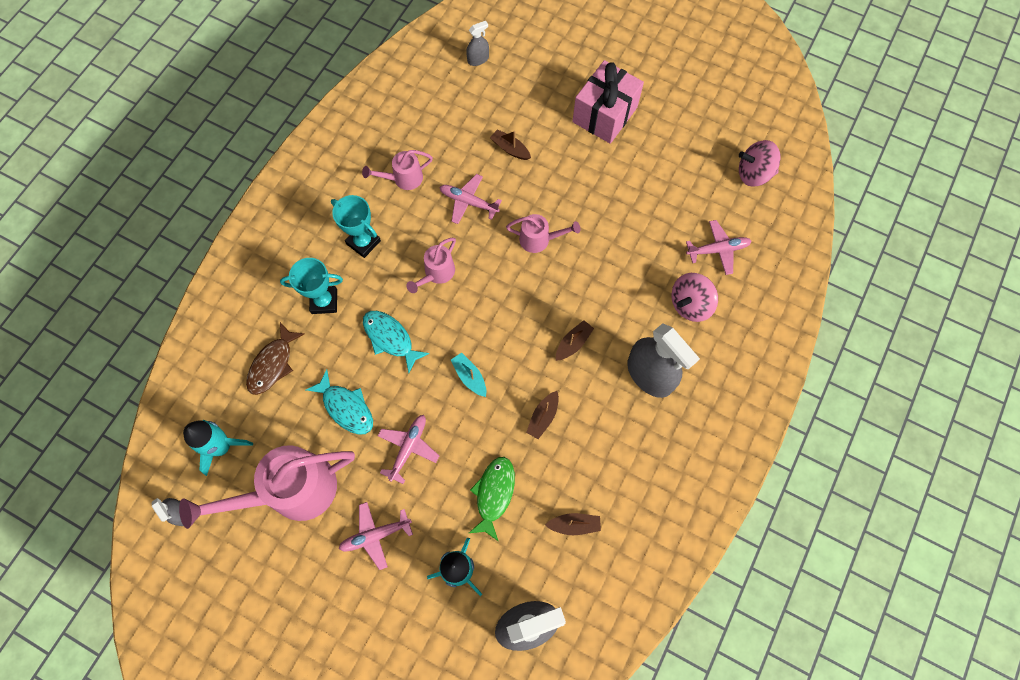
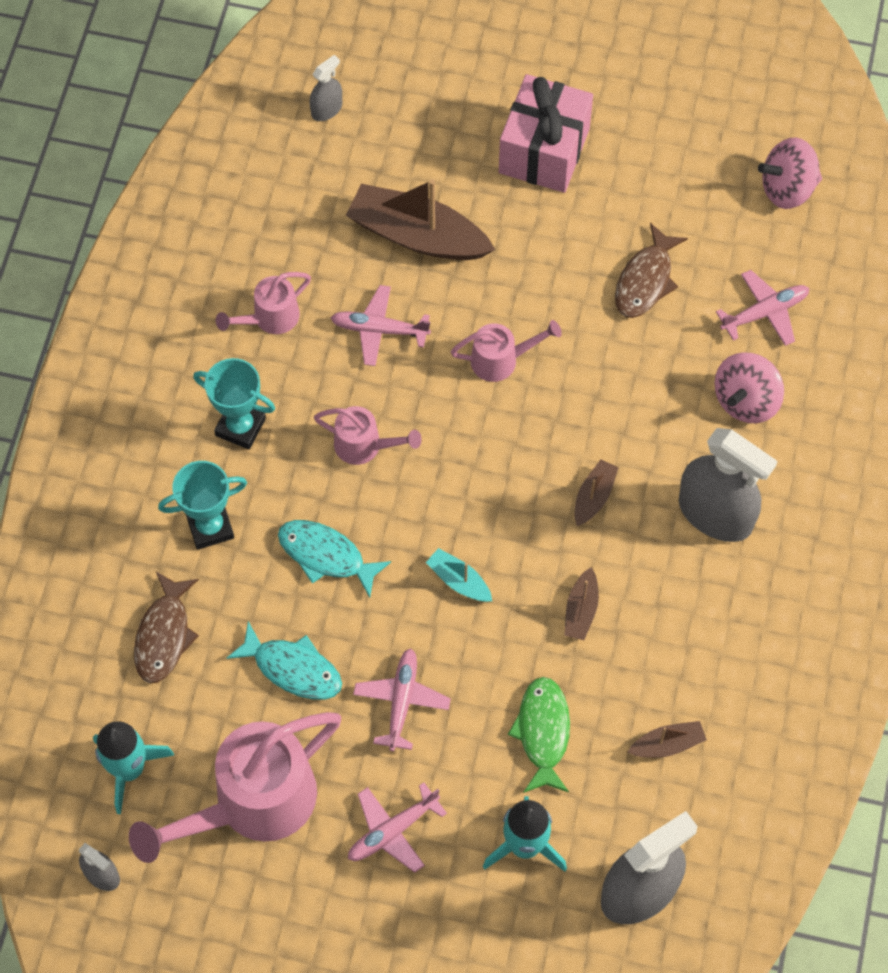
camera: 15 degrees left, 5 degrees down
pink watering can [407,237,456,293] -> pink watering can turned 90 degrees counterclockwise [314,406,422,465]
brown boat [490,129,531,160] -> brown boat [346,179,495,260], size x2.09
none -> brown fish [615,223,688,318]

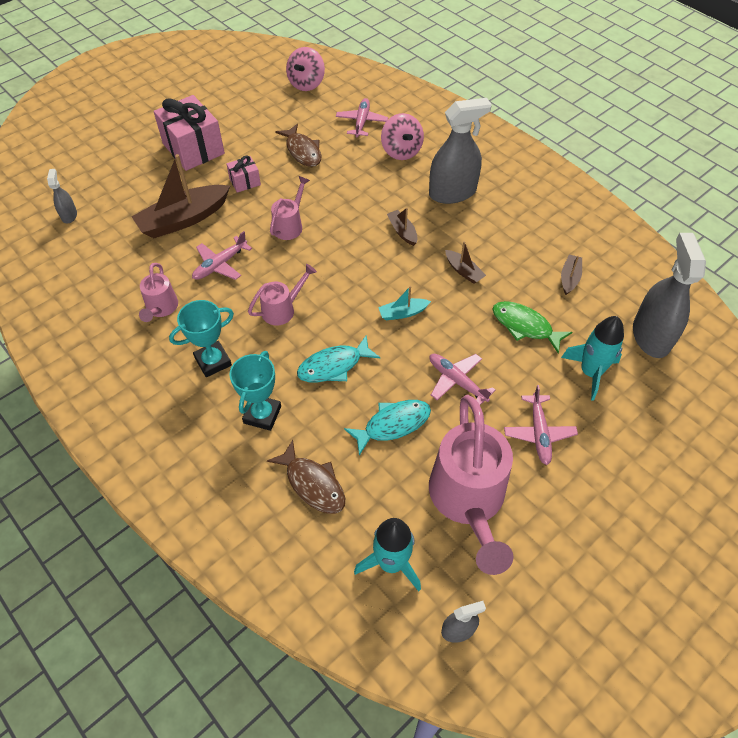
camera: 55 degrees left, 10 degrees down
none -> pink gift [226,155,261,193]

